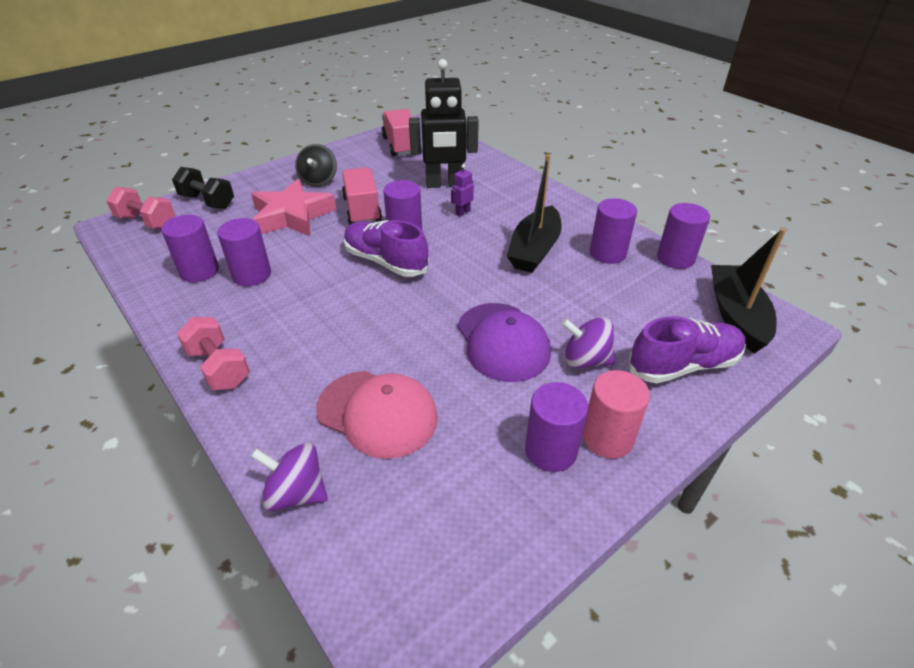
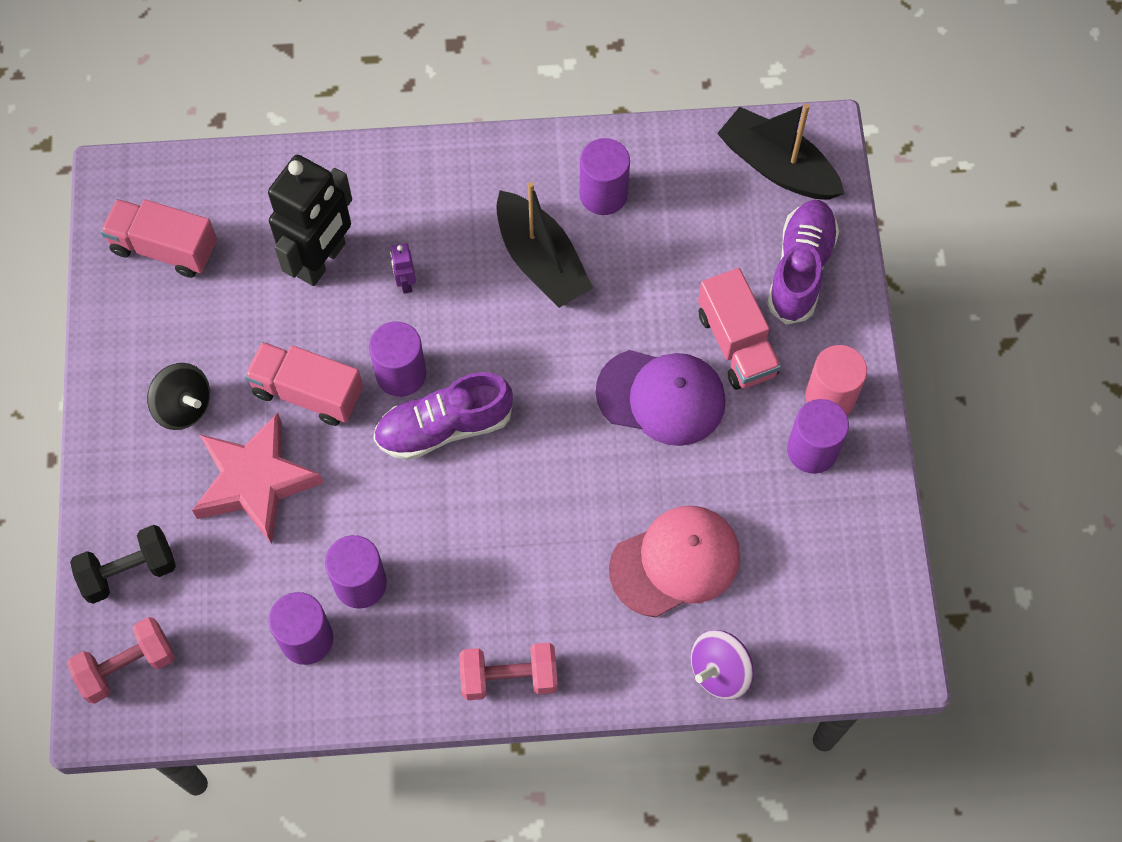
camera: 55 degrees left, 25 degrees up
purple spinning top [561,317,615,368] -> pink truck [698,268,781,390]
purple cylinder [657,203,710,269] -> none

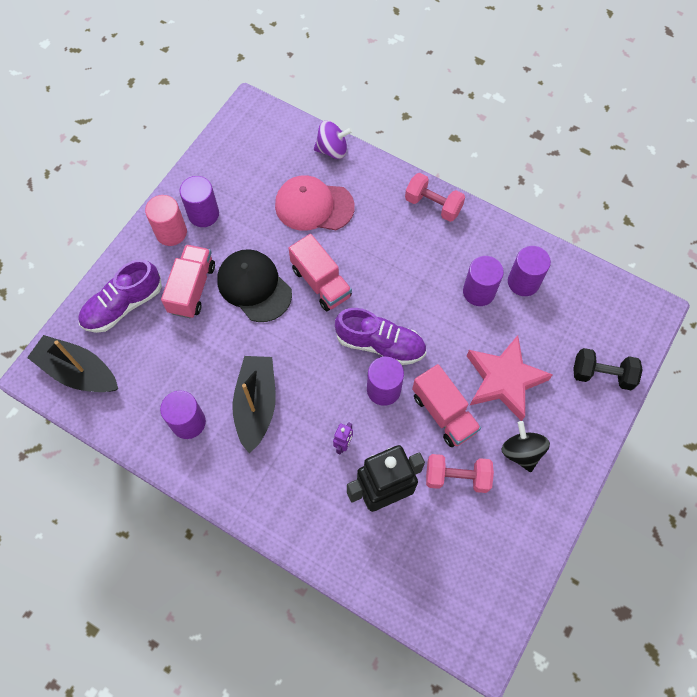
camera: 145 degrees left, 0 degrees up
pink dumbbell [67,617,175,704] -> pink dumbbell moved to [426,454,494,493]
pink truck [100,199,217,278] -> pink truck moved to [288,234,352,311]
purple cap [596,350,726,446] -> black cap [217,249,292,322]
black boat [717,104,845,200] -> black boat turned 135 degrees clockwise [27,335,118,392]

